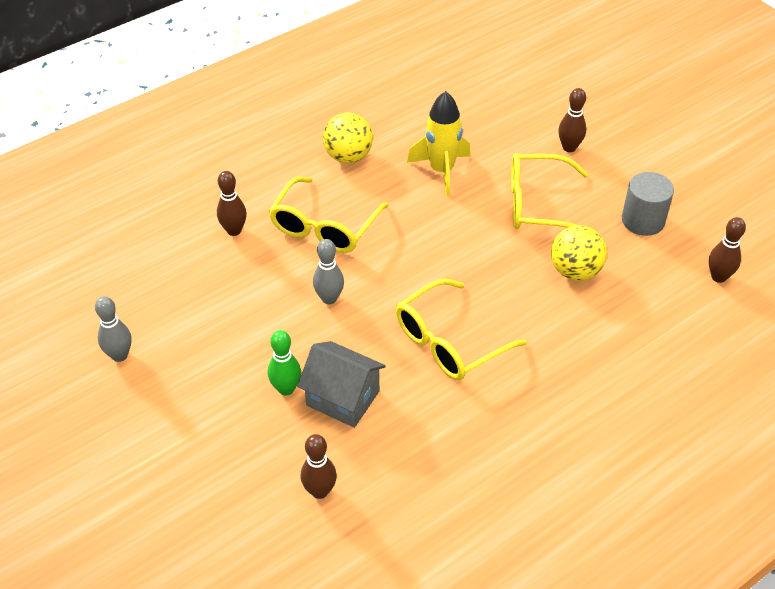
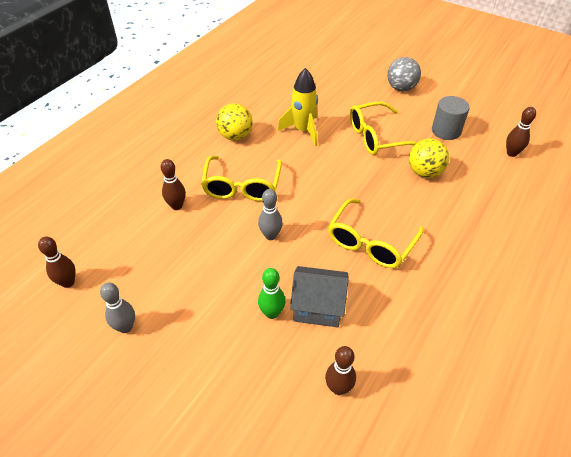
camera: 20 degrees left, 0 degrees up
brown bowling pin [558,88,586,152] -> brown bowling pin moved to [38,237,76,288]
none -> grey ball [387,57,421,91]

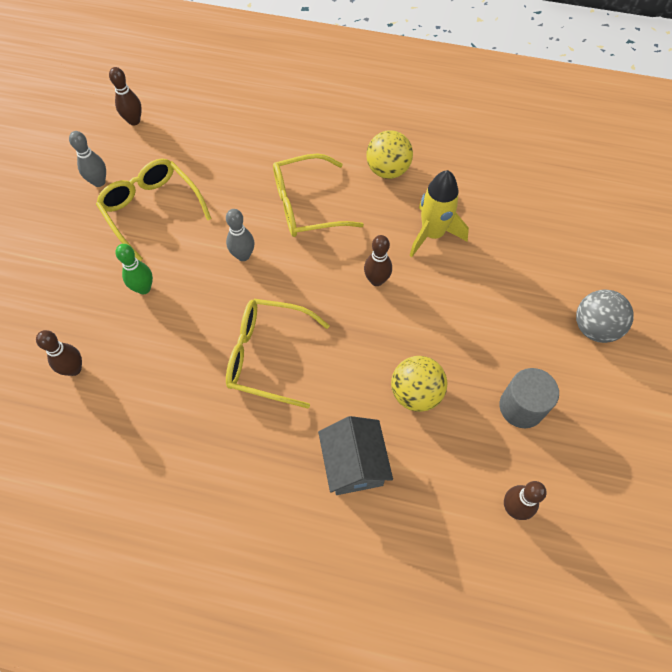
camera: 70 degrees right, 15 degrees up
brown bowling pin [161,159,186,210] -> brown bowling pin moved to [364,235,392,286]
grey house [290,266,349,327] -> grey house moved to [318,416,393,495]
yellow glasses [350,102,418,155] -> yellow glasses moved to [96,158,211,261]

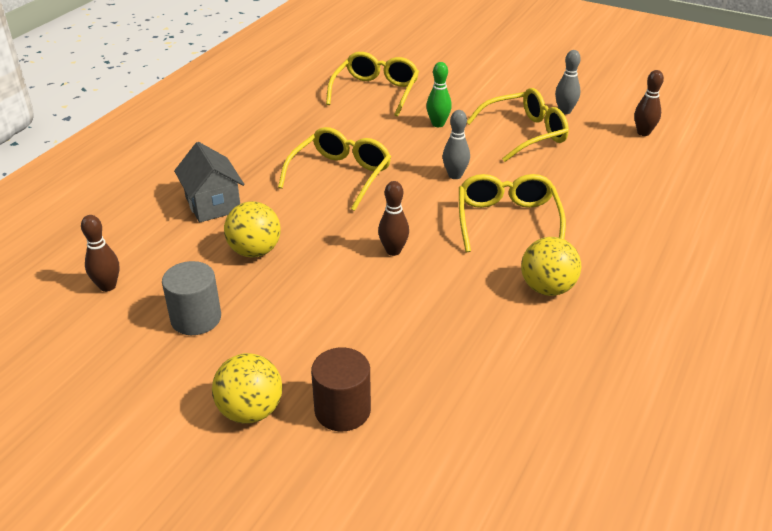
camera: 105 degrees right, 25 degrees down
brown bowling pin [36,330,82,376] -> yellow glasses [326,52,419,117]
grey house [318,416,393,495] -> grey house turned 60 degrees clockwise [174,142,244,223]
yellow rocket [409,170,469,257] -> none
grey ball [576,290,634,343] -> yellow ball [212,353,282,424]
none -> brown cylinder [311,348,371,431]

